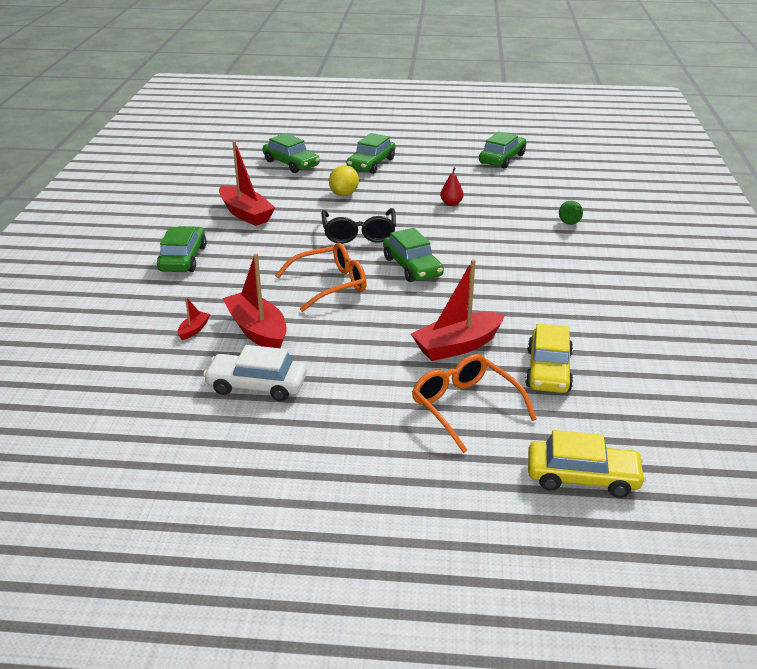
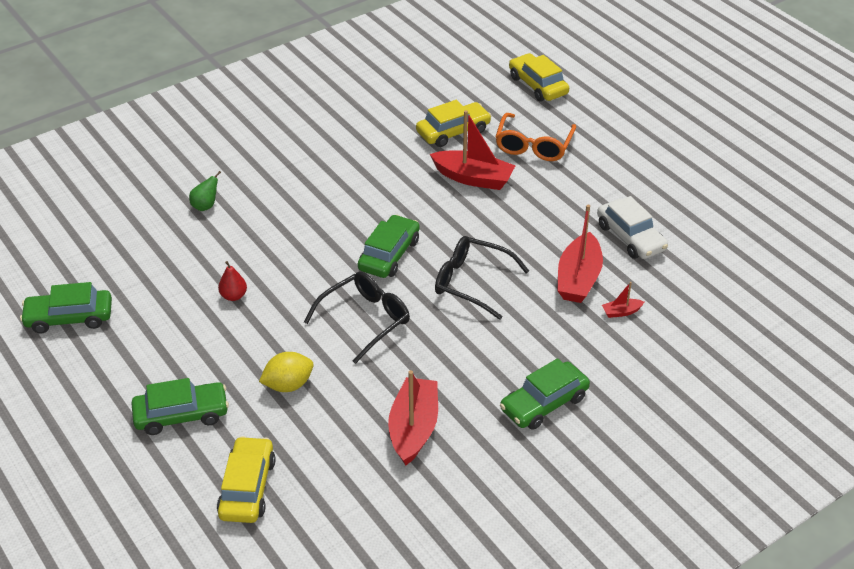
camera: 130 degrees left, 10 degrees up
green car [263,133,320,173] -> yellow car [217,436,276,523]
orange glasses [275,243,367,312] -> black glasses [435,236,529,320]

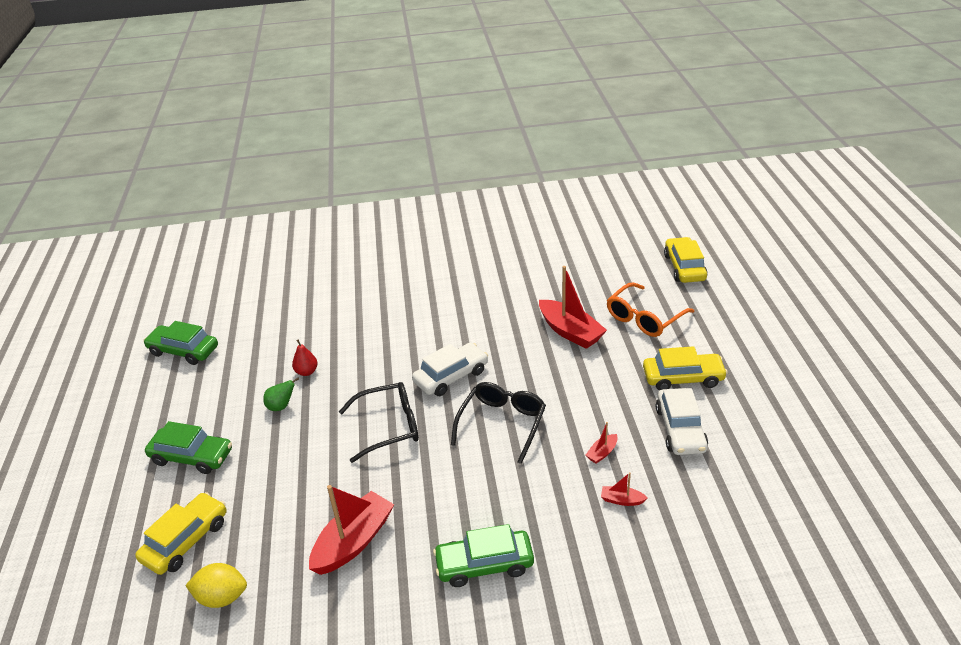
camera: 30 degrees right, 5 degrees down
green pear [189,171,221,211] -> green pear moved to [263,378,299,411]
yellow lemon [259,352,314,392] -> yellow lemon moved to [185,563,247,608]
green car [358,214,420,278] -> white car [412,343,488,396]
yellow car [416,100,492,147] -> yellow car moved to [643,346,728,391]
black glasses [435,236,529,320] -> black glasses turned 60 degrees clockwise [451,382,546,464]
red boat [557,204,603,303] -> red boat [586,422,618,464], size x0.45

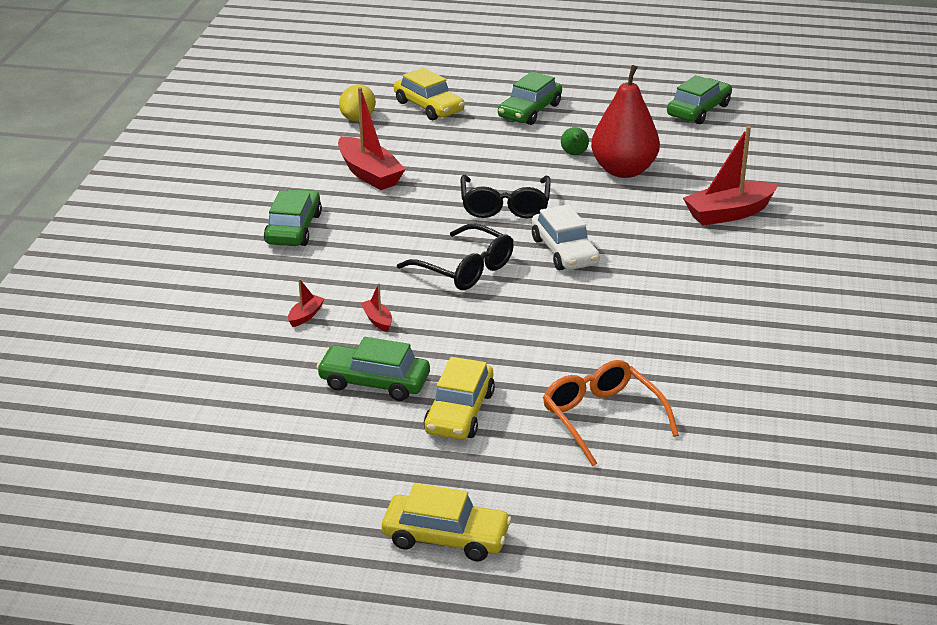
camera: 105 degrees right, 5 degrees down
red pear [292,339,318,376] -> red pear [591,65,660,178], size x2.36
red boat [539,266,607,349] -> red boat moved to [683,126,778,226]
white car [656,388,708,455] -> green car [316,337,430,401]
yellow car [664,237,707,283] -> yellow car moved to [382,483,512,561]

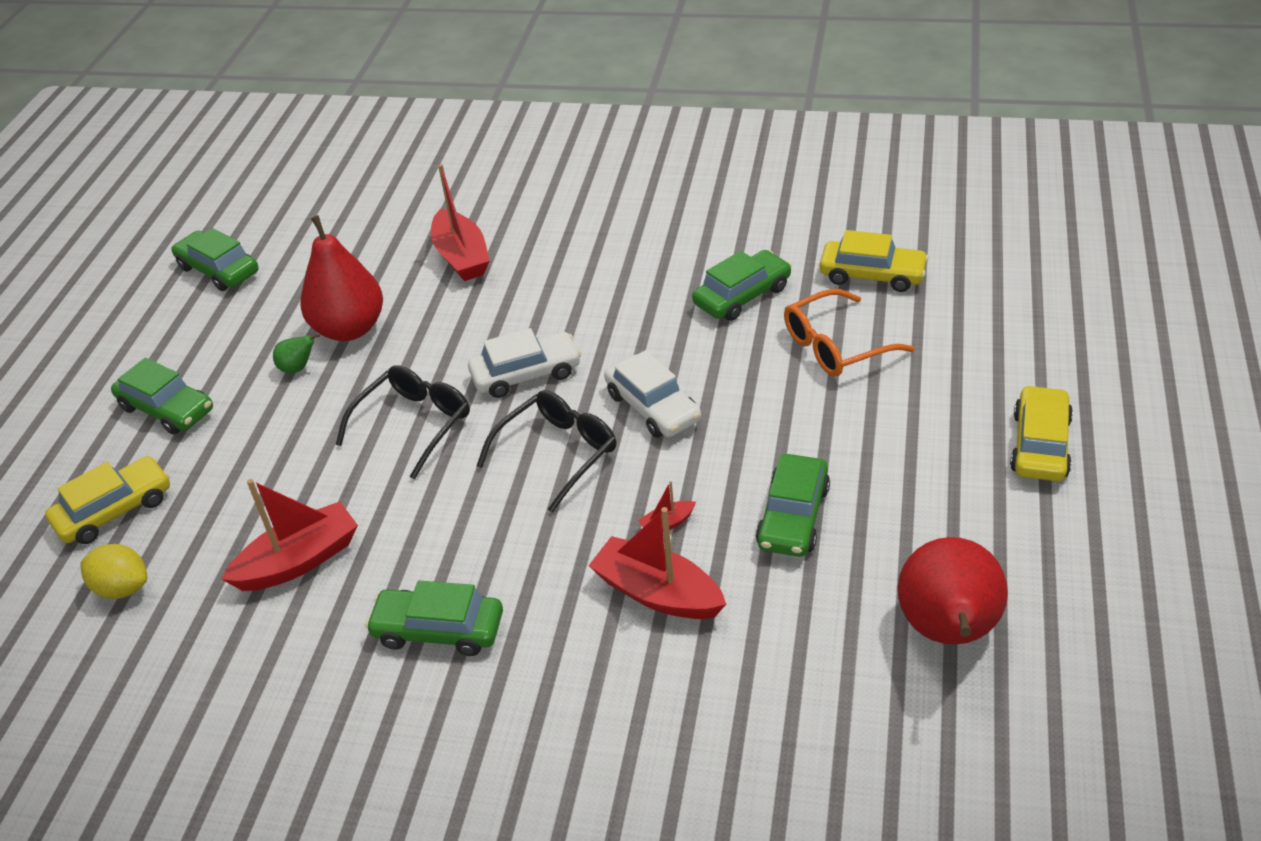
camera: 85 degrees left, 10 degrees up
red boat [288,279,325,327] -> red boat [588,507,726,619], size x2.23
yellow car [424,357,495,440] -> yellow car moved to [819,230,929,292]
black glasses [461,175,551,219] -> black glasses turned 60 degrees counterclockwise [336,365,470,479]
none -> white car [604,350,701,438]
none -> green car [692,250,791,321]
none -> red pear [898,537,1008,645]

